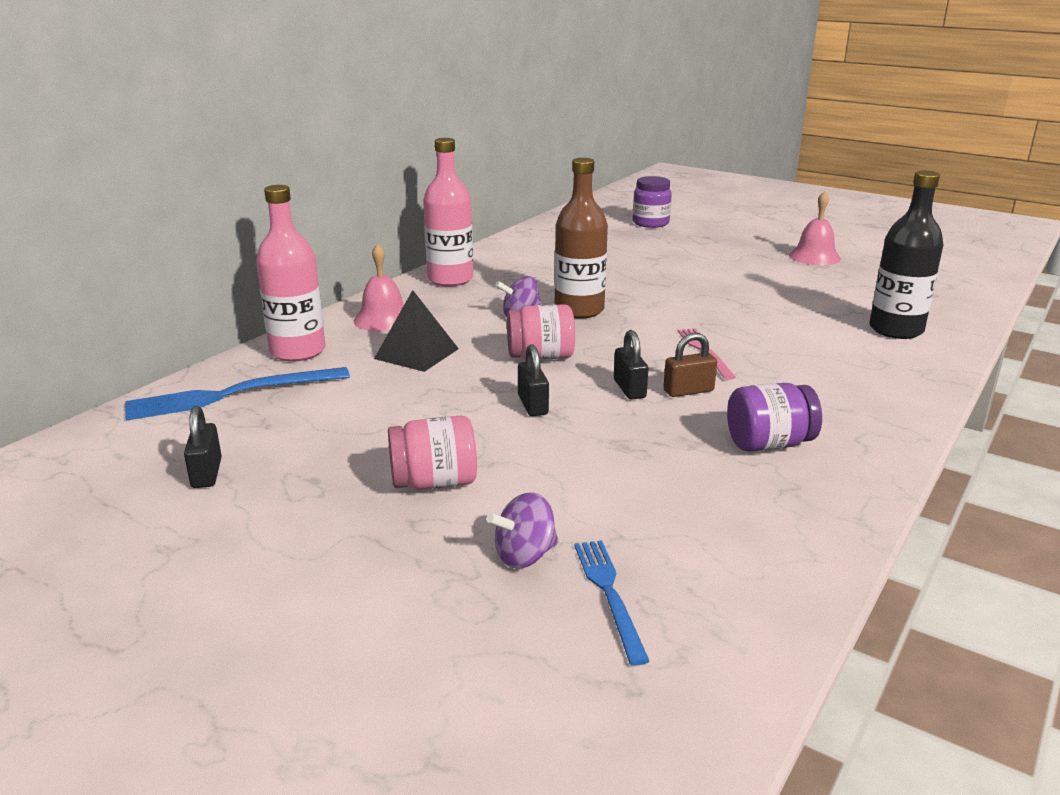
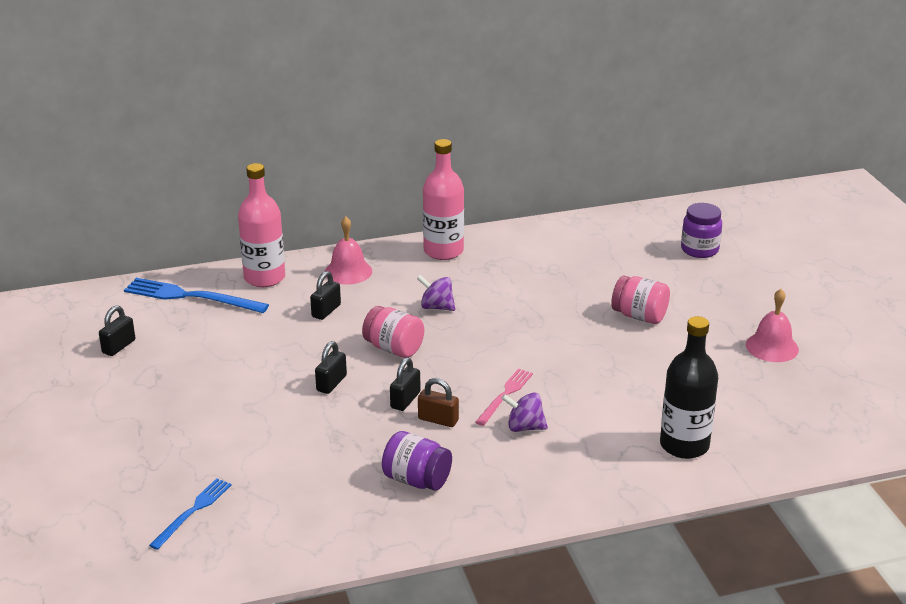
camera: 40 degrees right, 5 degrees up
black pyramid [374,290,459,372] -> black padlock [310,271,341,320]
pink jar [388,416,477,490] -> pink jar moved to [611,276,670,324]
purple spinning top [487,492,559,568] -> purple spinning top moved to [501,392,548,432]
brown bottle [554,158,608,319] -> none

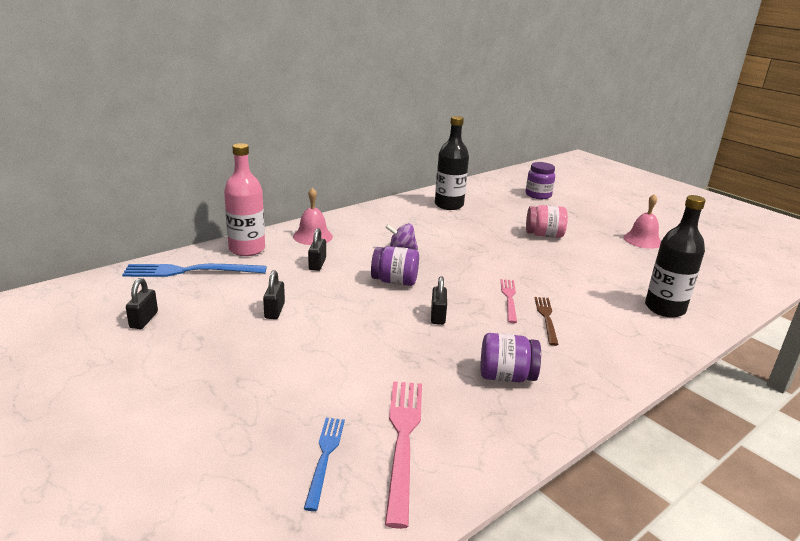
camera: 25 degrees left, 5 degrees down
black padlock [315,341,347,394] -> black padlock moved to [263,270,285,319]
pink jar [362,306,424,358] -> purple jar [371,246,419,286]
brown padlock [418,378,459,427] -> none
pink bottle [423,139,464,260] -> none
purple spinning top [501,392,548,432] -> brown fork [535,297,559,346]
none -> pink fork [385,381,422,529]
none -> black bottle [435,116,469,210]

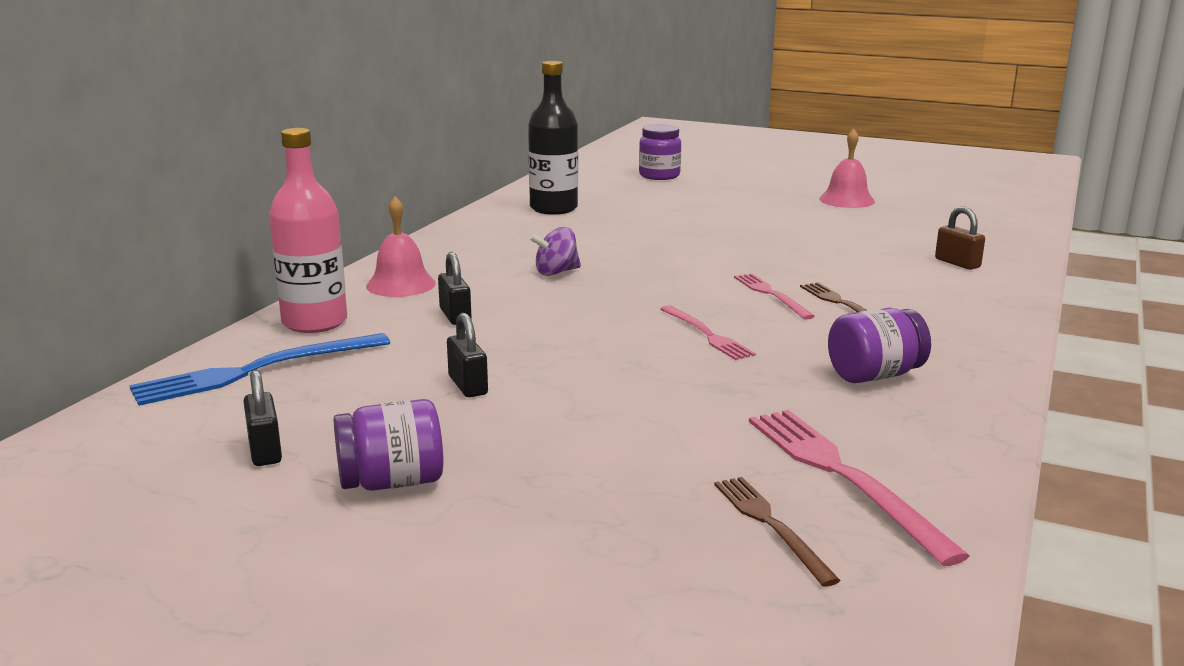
camera: 25 degrees left, 5 degrees down
blue fork [304,418,345,511] -> brown fork [714,477,841,587]
purple jar [371,246,419,286] -> purple jar moved to [333,399,443,491]
black padlock [431,276,447,325] -> pink fork [660,305,756,360]
pink jar [526,205,568,238] -> none
black bottle [645,195,706,318] -> brown padlock [935,206,985,270]

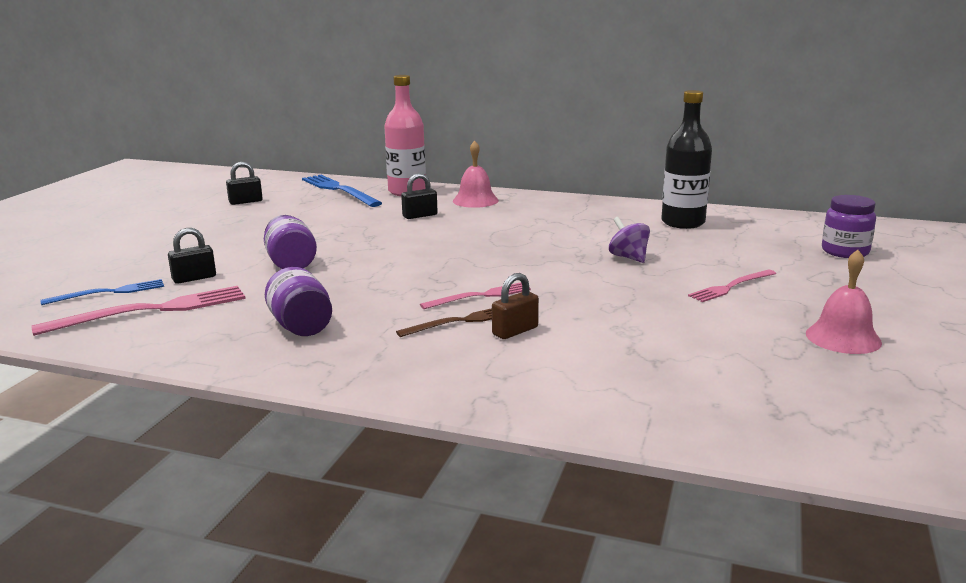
camera: 85 degrees right, 0 degrees up
purple jar [333,399,443,491] -> purple jar moved to [264,215,317,269]
black padlock [447,313,488,397] -> black padlock moved to [168,228,216,284]
purple spinning top [529,227,581,276] -> purple spinning top moved to [609,217,650,263]
pink fork [660,305,756,360] -> pink fork moved to [688,270,776,302]
brown fork [714,477,841,587] -> blue fork [40,279,164,305]
brown padlock [935,206,985,270] -> brown padlock moved to [492,273,539,339]

